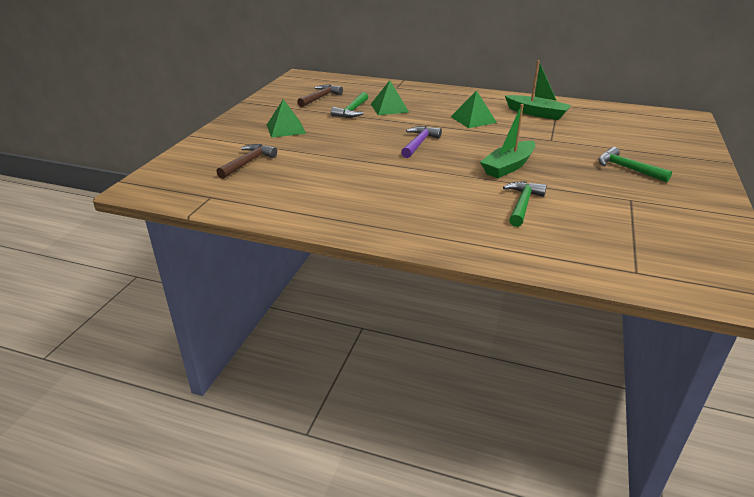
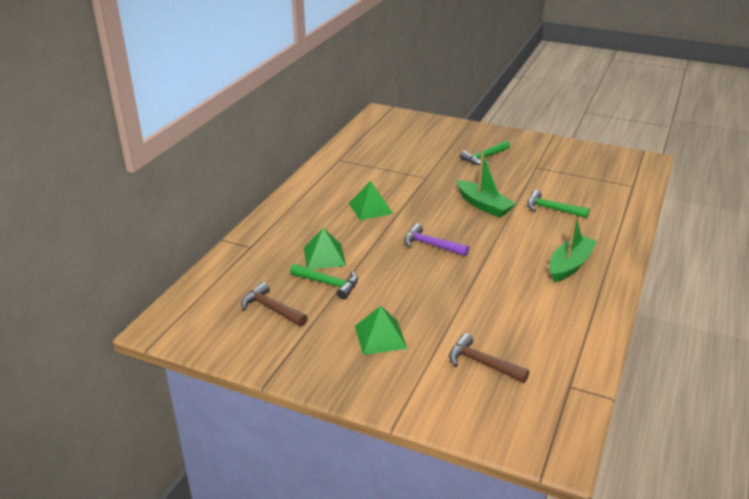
camera: 85 degrees left, 0 degrees up
green boat [505,60,572,120] -> green boat moved to [549,215,598,282]

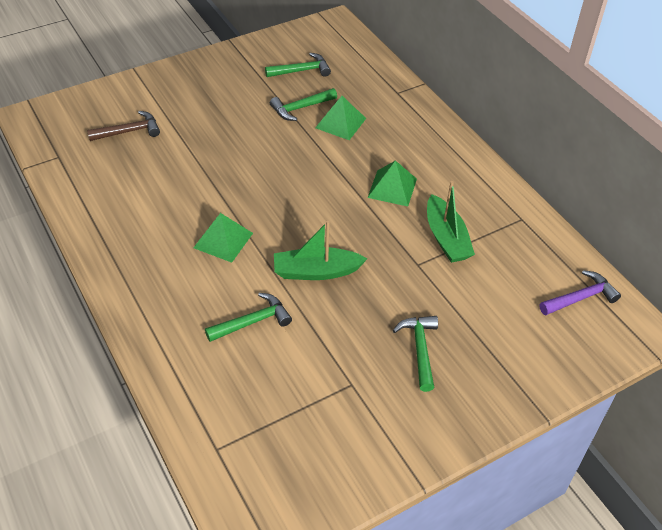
camera: 125 degrees right, 15 degrees up
brown hammer [241,282,308,326] -> green hammer [265,53,331,77]
green pyramid [355,306,407,355] -> green pyramid moved to [193,213,253,263]
purple hammer [404,223,469,256] -> purple hammer moved to [540,270,621,315]
green boat [549,215,598,282] -> green boat moved to [427,181,475,263]

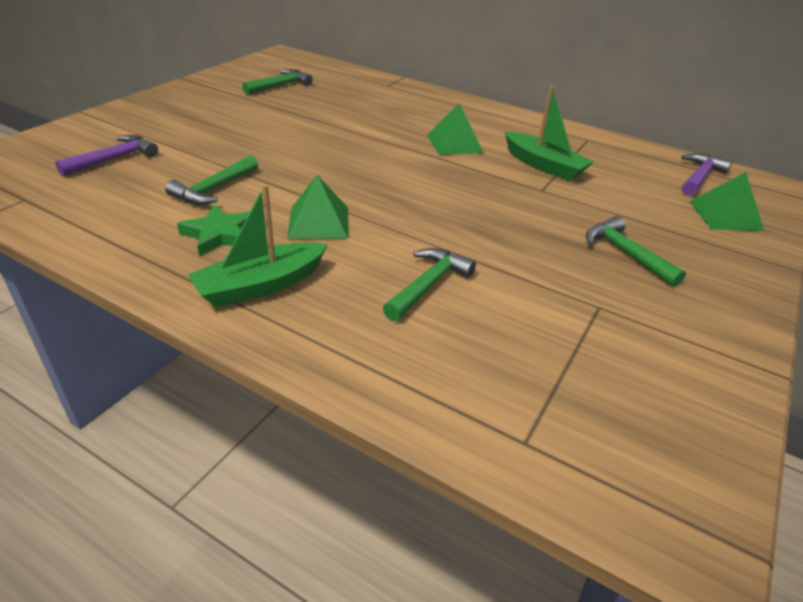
camera: 30 degrees left, 10 degrees down
brown hammer [87,111,160,141] -> purple hammer [55,135,158,177]
green hammer [270,88,337,121] -> green hammer moved to [165,155,258,205]
green boat [274,221,367,280] -> green boat moved to [188,184,328,307]
green pyramid [315,96,366,140] -> green pyramid moved to [689,172,764,231]
none -> green star [177,204,250,256]

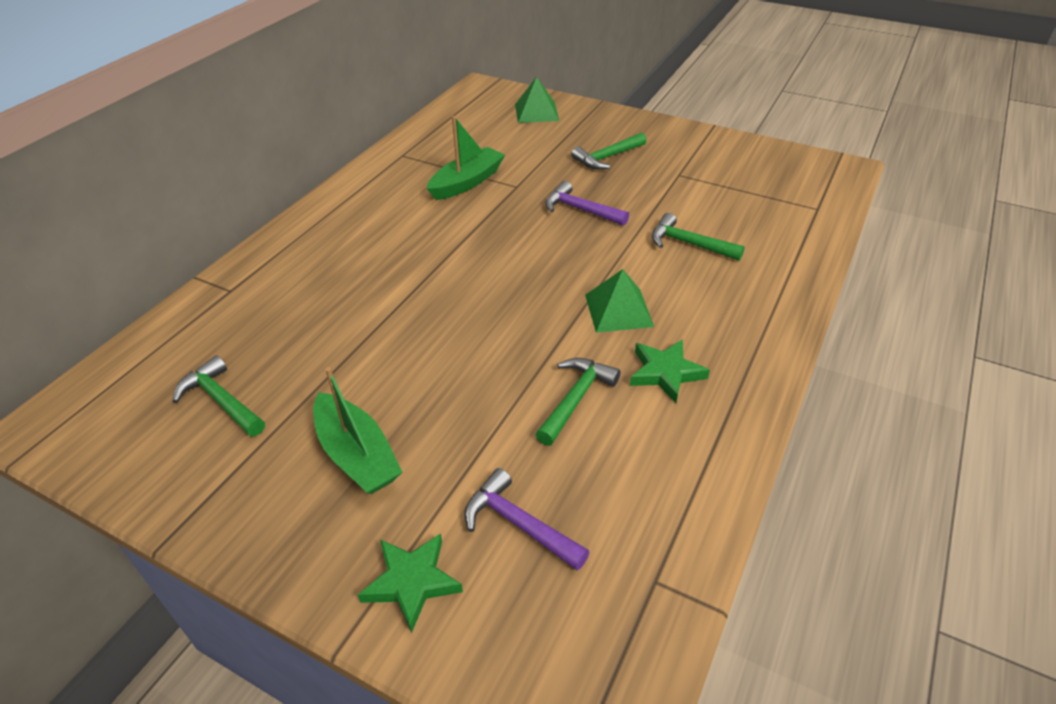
camera: 90 degrees left, 5 degrees up
green hammer [165,155,258,205] -> green hammer turned 90 degrees counterclockwise [535,358,621,446]
green boat [188,184,328,307] -> green boat moved to [313,367,402,494]
green pyramid [427,103,484,155] -> none
purple hammer [682,153,733,196] -> purple hammer moved to [545,181,629,226]
none -> green star [358,533,463,633]

